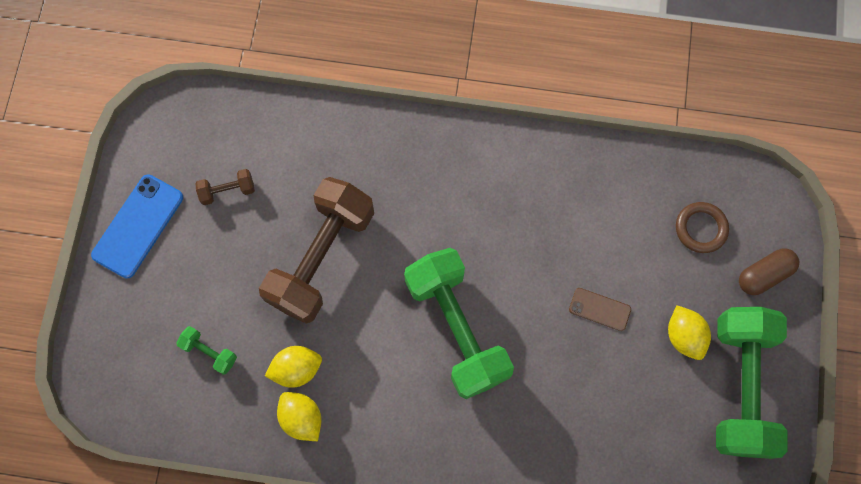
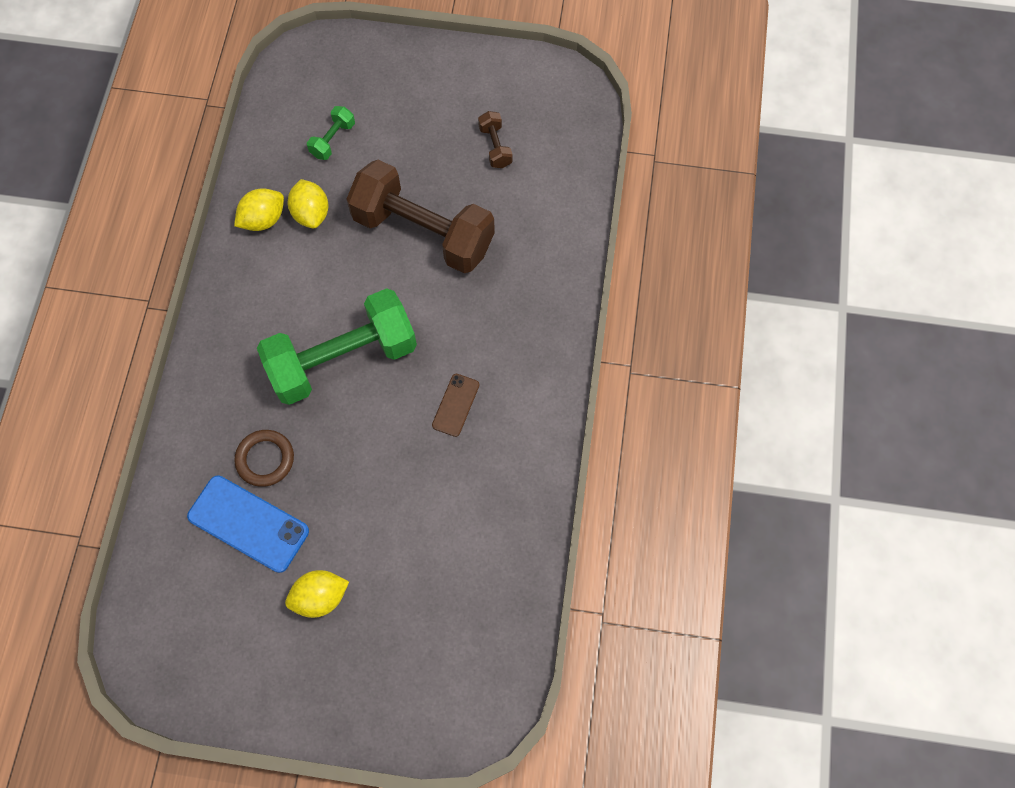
camera: 90 degrees right, 5 degrees down
blue phone [91,174,183,278] -> blue phone moved to [187,475,309,573]
brown phone [569,288,631,331] -> brown phone moved to [432,374,479,437]
brown ring [676,202,729,253] -> brown ring moved to [234,430,294,487]
green dumbbell [716,307,788,459] -> none
brown capsule [739,248,800,295] -> none

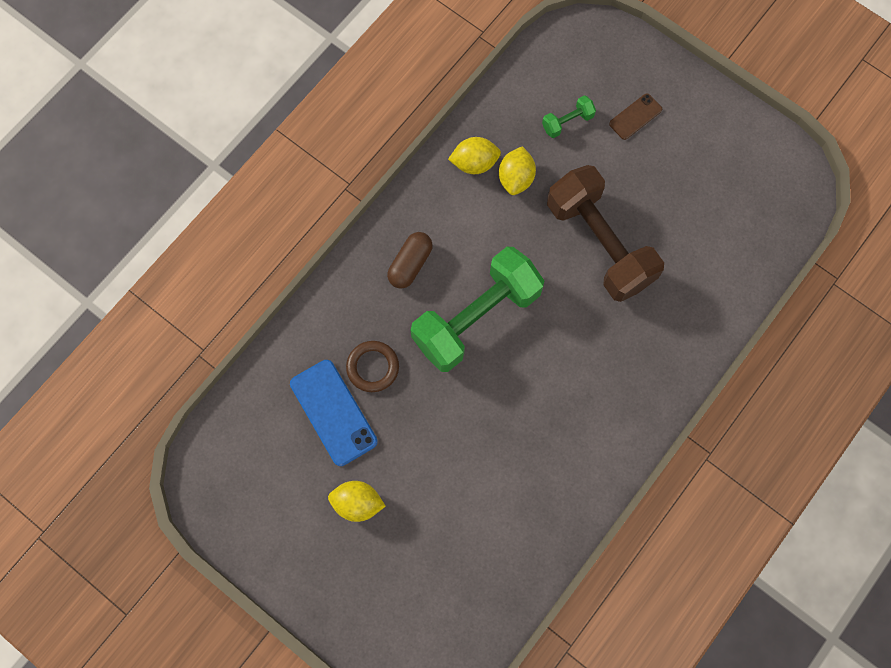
camera: 30 degrees right, 5 degrees up
green dumbbell [257,288,417,405] -> green dumbbell turned 45 degrees counterclockwise [411,247,544,372]
brown phone [432,374,479,437] -> brown phone moved to [609,93,662,140]
brown dumbbell [478,111,513,168] -> none
none -> brown capsule [387,232,433,289]

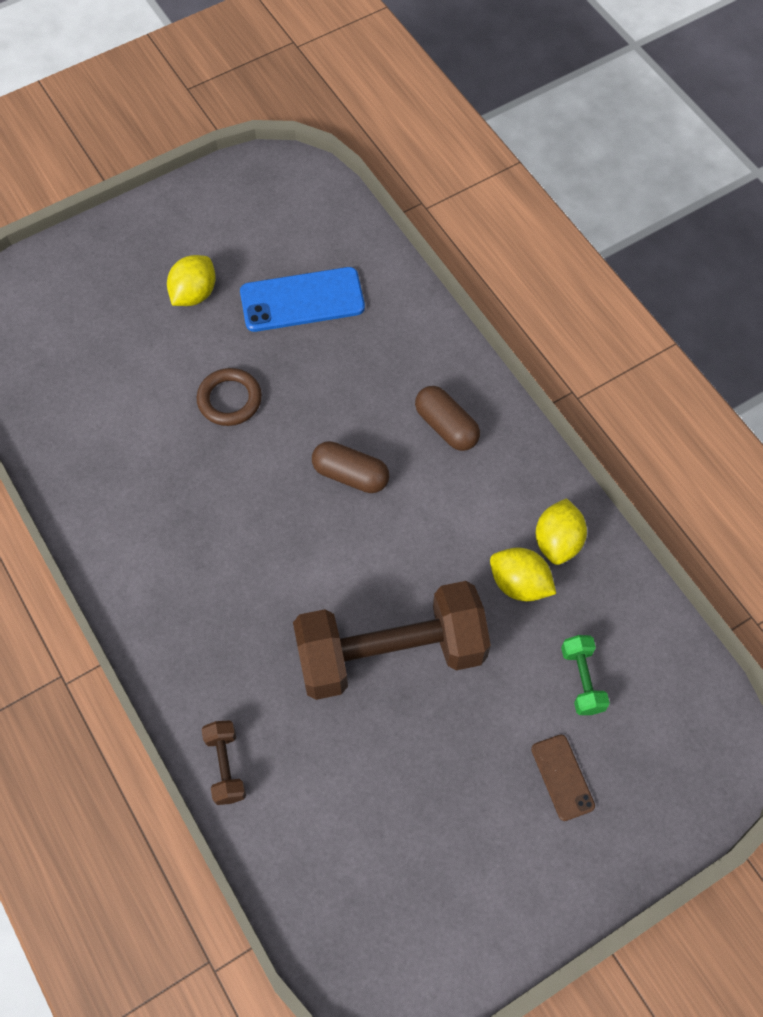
camera: 110 degrees right, 10 degrees down
brown ring [346,341,399,392] -> brown ring moved to [197,368,262,426]
green dumbbell [411,247,544,372] -> brown capsule [312,441,389,493]
none -> brown dumbbell [201,720,246,805]

